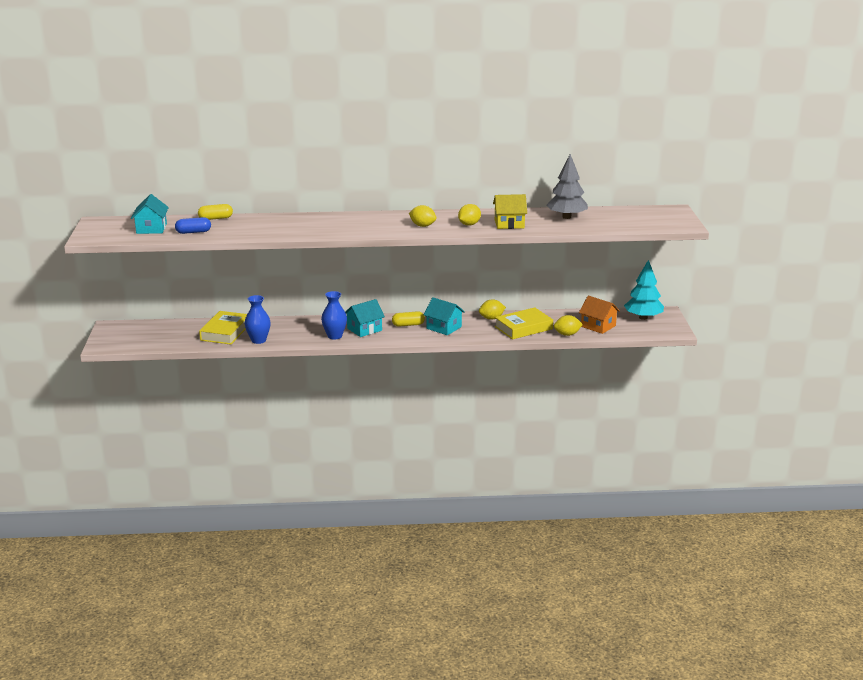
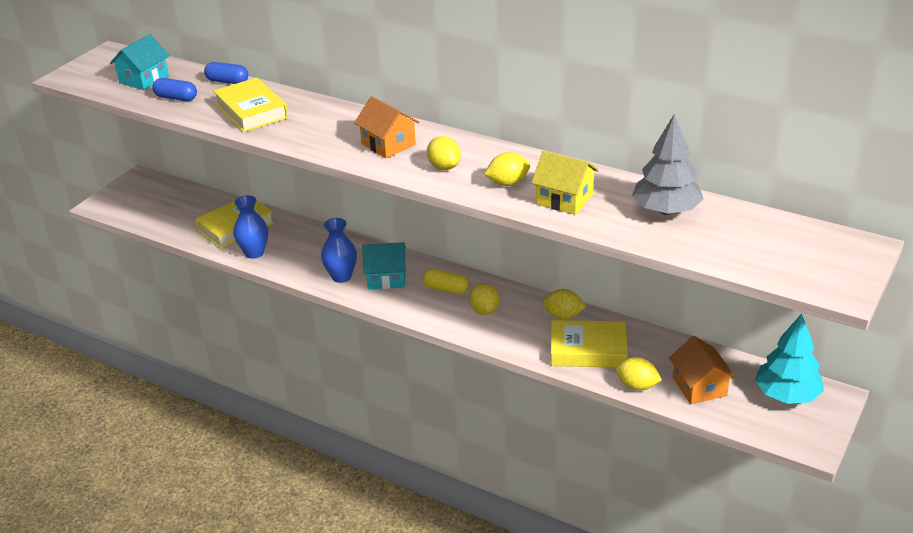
camera: 35 degrees right, 10 degrees up
yellow capsule [198,204,233,220] -> blue capsule [204,62,248,84]
turquoise house [424,297,465,335] -> yellow lemon [469,283,499,315]
none -> yellow book [213,78,288,132]
none -> orange house [354,96,420,158]

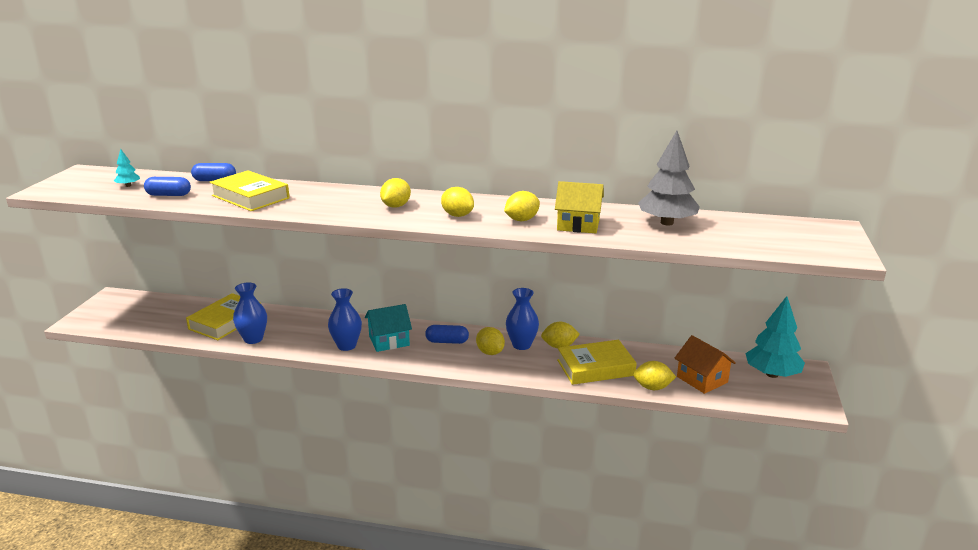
camera: 20 degrees left, 10 degrees down
turquoise house [110,34,170,90] -> turquoise tree [114,149,140,187]
orange house [354,96,420,158] -> yellow lemon [380,178,411,207]
yellow capsule [423,269,468,294] -> blue capsule [425,325,469,344]
none -> blue vase [506,288,539,350]

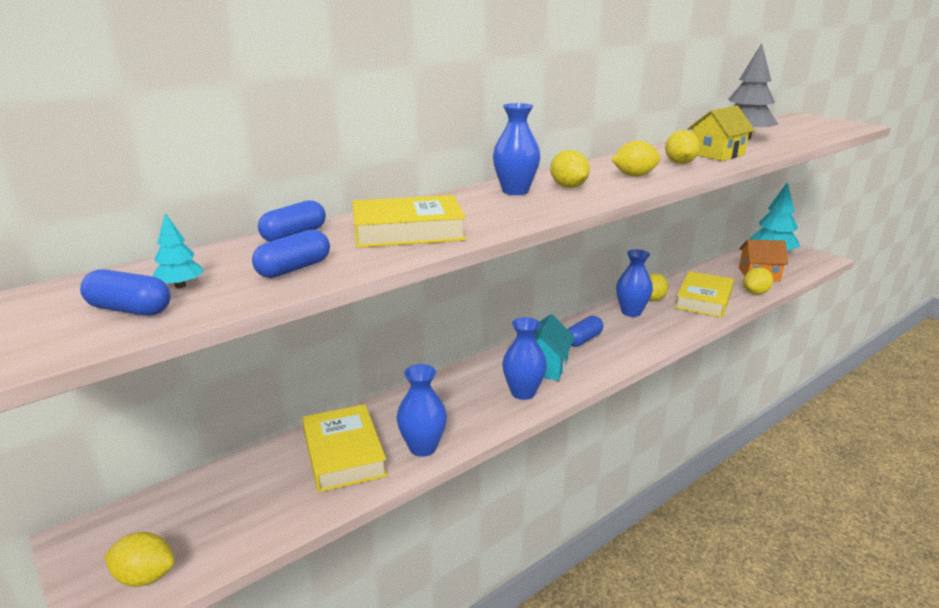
camera: 50 degrees left, 0 degrees up
yellow lemon [476,327,505,355] -> yellow lemon moved to [104,532,175,587]
none -> blue capsule [80,269,171,316]
none -> blue vase [493,103,540,195]

